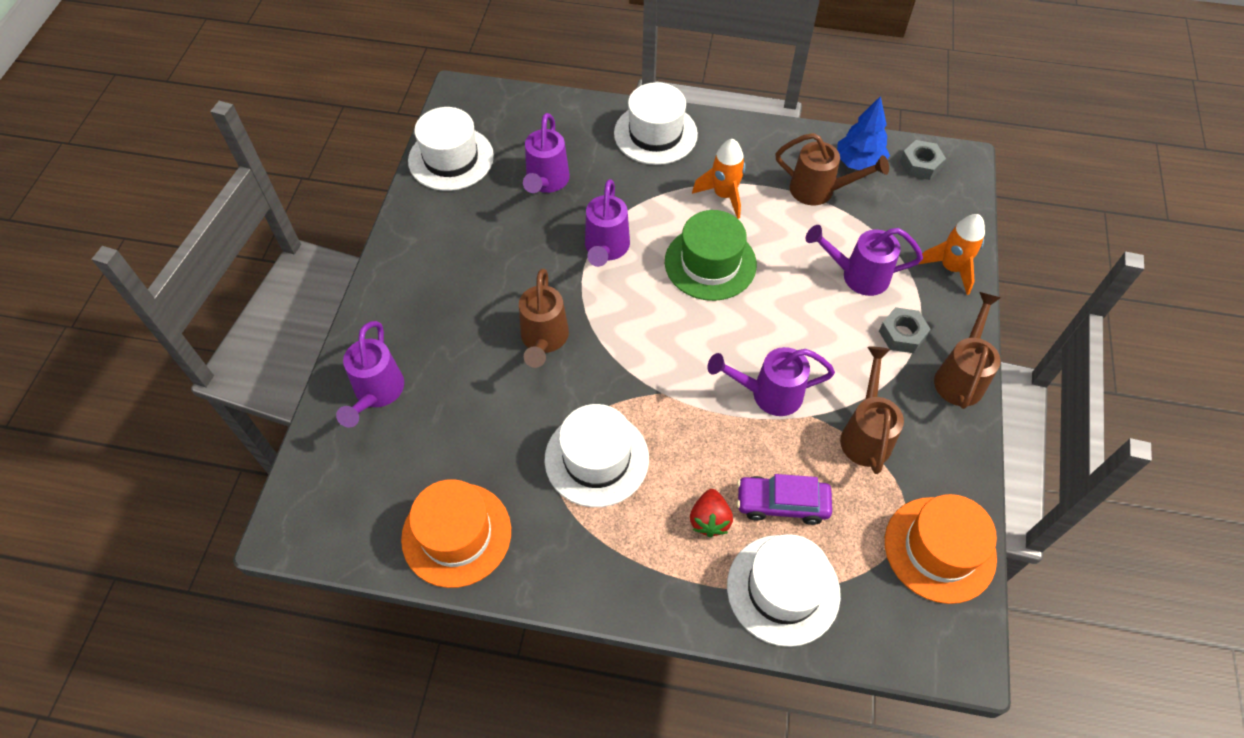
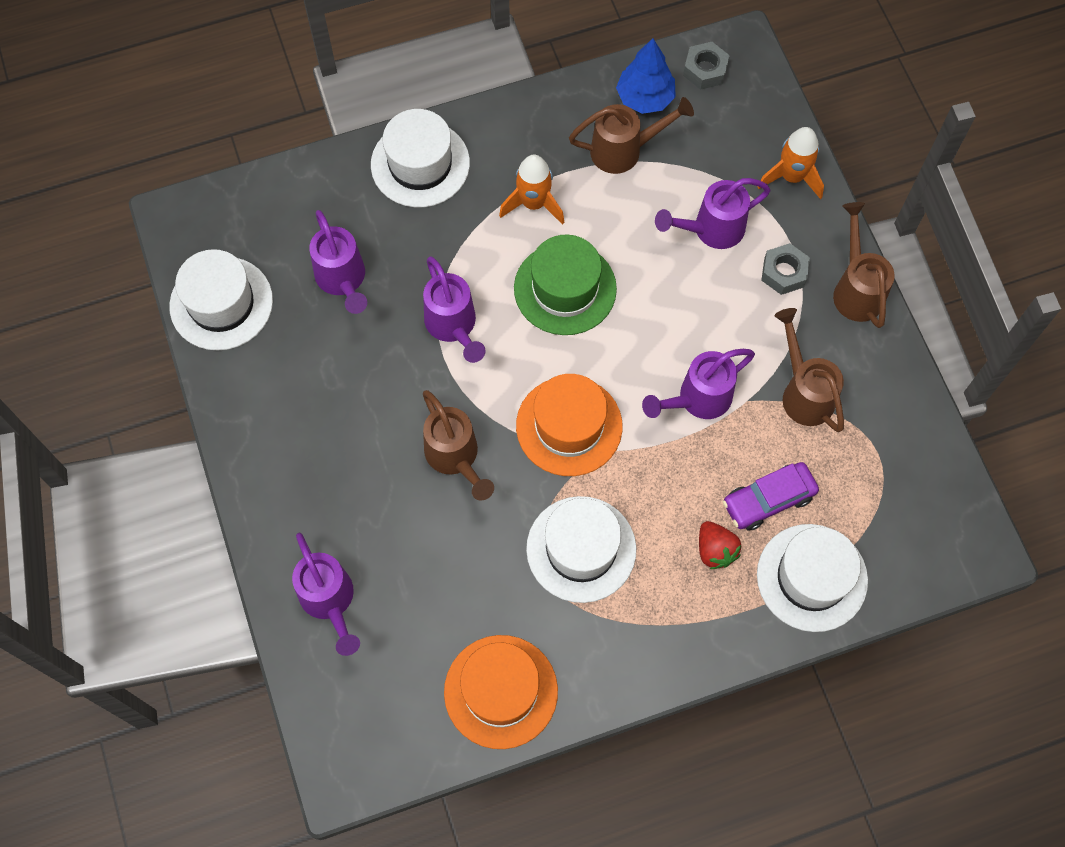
camera: 30 degrees left, 10 degrees up
orange hat [885,494,997,604] -> orange hat moved to [516,374,623,476]

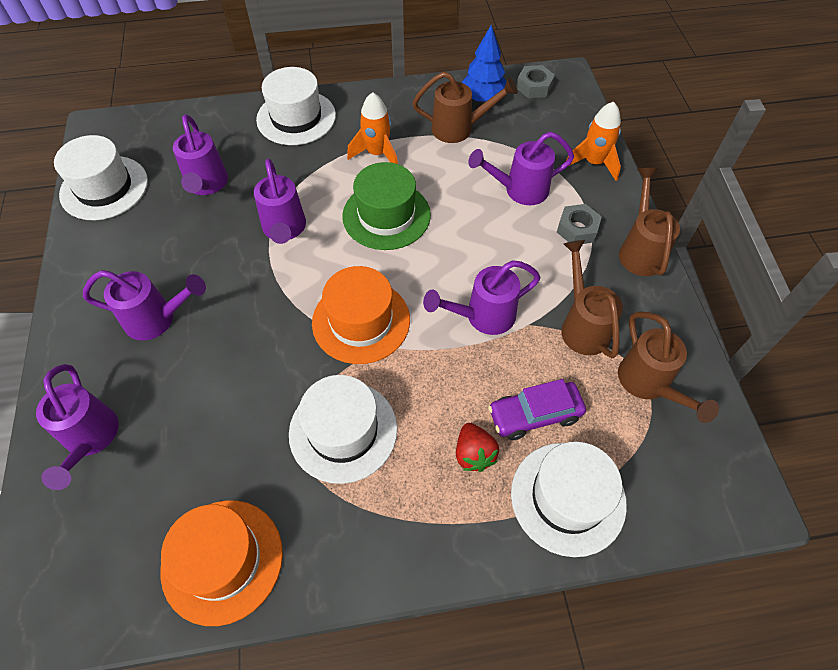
camera: 10 degrees right, 10 degrees down
brown watering can [423,390,494,501] -> brown watering can moved to [618,311,719,423]
none -> purple watering can [83,270,206,341]

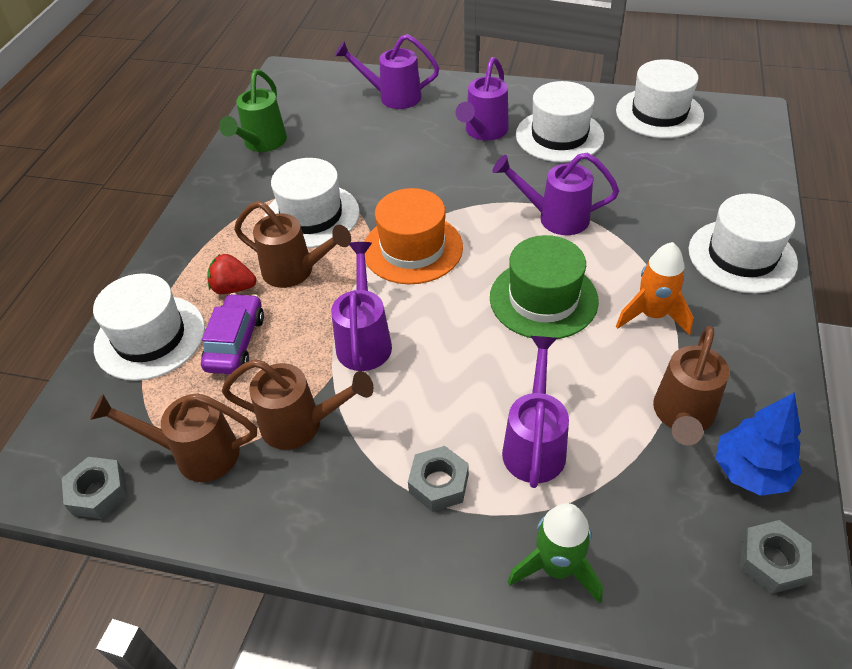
camera: 115 degrees right, 10 degrees down
orange hat [160,500,283,626] -> green watering can [219,69,287,152]
purple watering can [173,114,228,195] -> none
orange rocket [566,102,621,181] -> green rocket [508,503,603,604]
brown watering can [619,168,680,276] -> brown watering can moved to [234,201,351,288]
none -> grey nut [62,457,128,519]
none -> white hat [516,81,604,162]

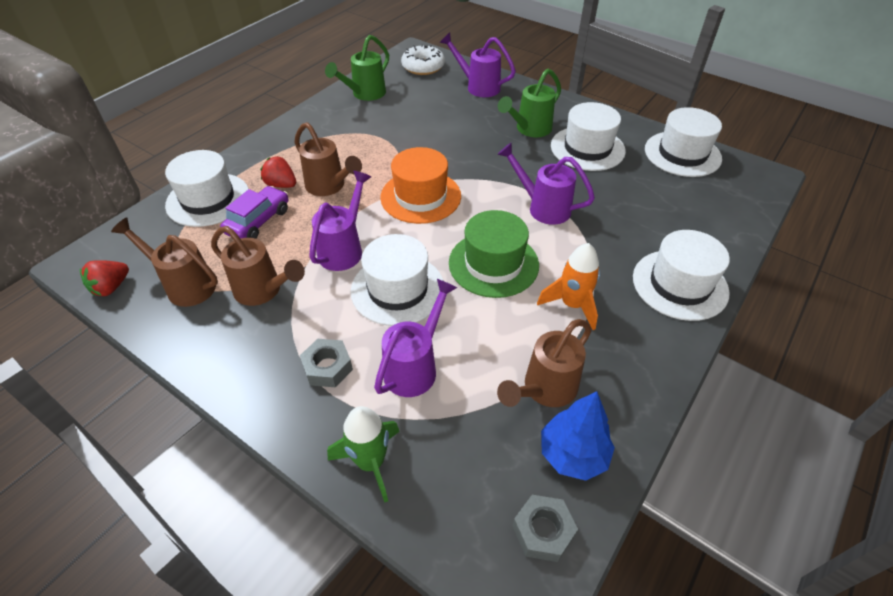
camera: 20 degrees right, 0 degrees up
grey nut [62,457,128,519] -> red strawberry [80,260,129,296]
white hat [264,158,360,248] -> white hat moved to [351,234,444,326]
purple watering can [455,57,509,141] -> green watering can [498,69,561,137]
none -> white donut [401,44,445,75]

